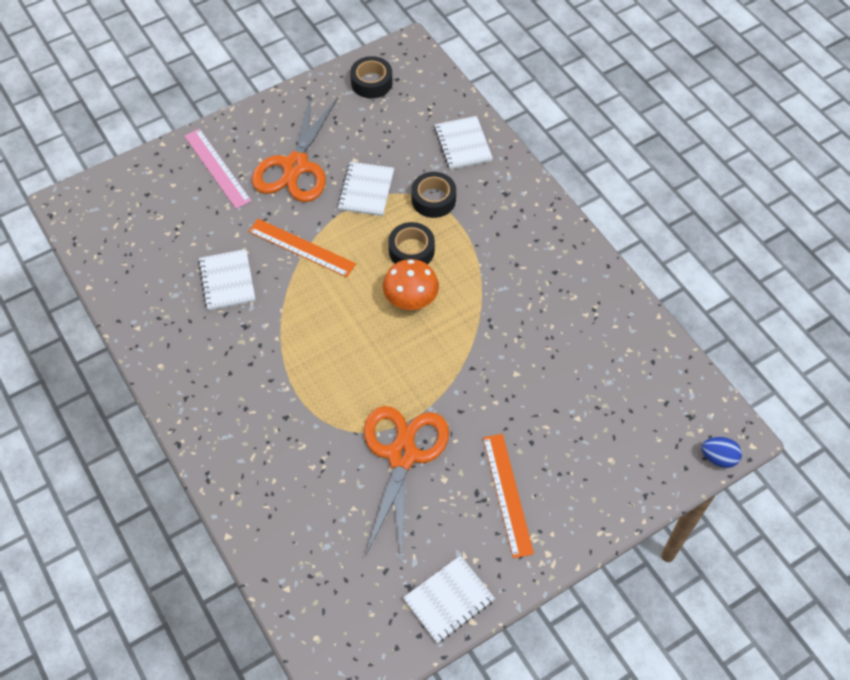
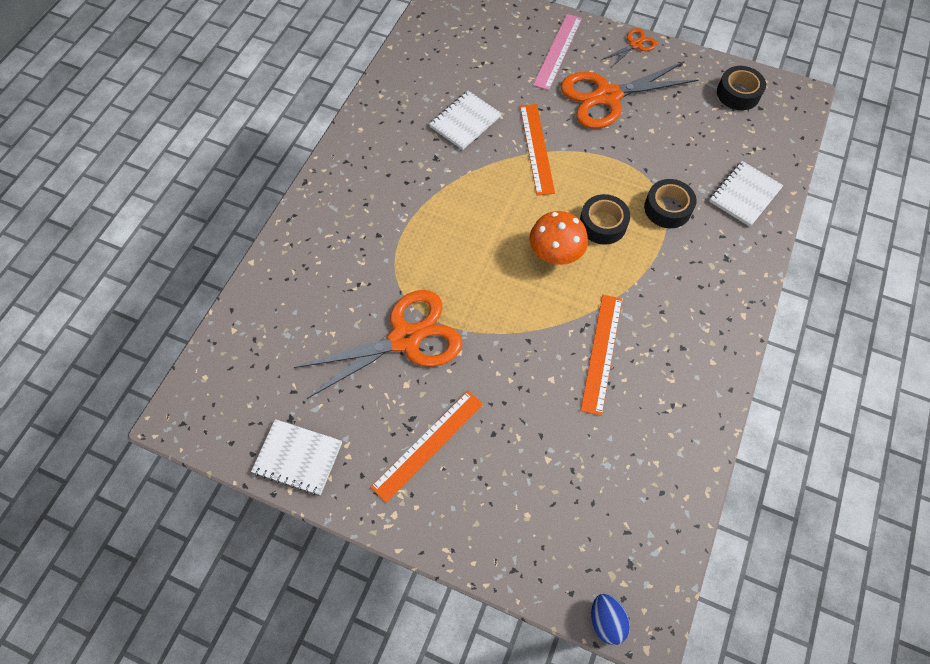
camera: 55 degrees right, 5 degrees up
white notebook [337,162,394,216] -> none
none -> orange ruler [580,295,622,416]
none -> orange scissors [602,28,657,67]

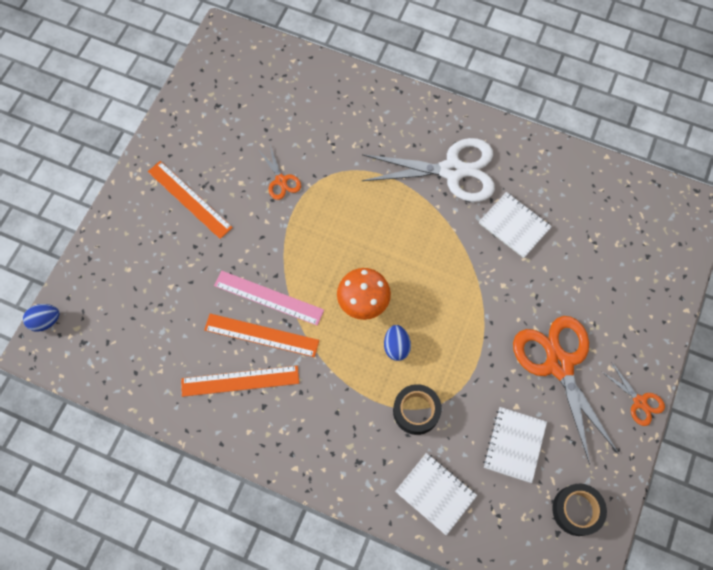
camera: 90 degrees right, 5 degrees up
white notebook [251,419,342,495] -> white notebook moved to [483,407,547,483]
orange scissors [294,290,462,399] -> orange scissors [259,145,301,200], size x0.46
orange ruler [520,104,555,195] -> orange ruler moved to [181,366,299,397]
pink ruler [533,14,582,90] -> pink ruler moved to [214,271,324,326]
black tape [580,194,630,245] -> blue egg [384,325,411,361]
none -> white scissors [362,138,495,202]

